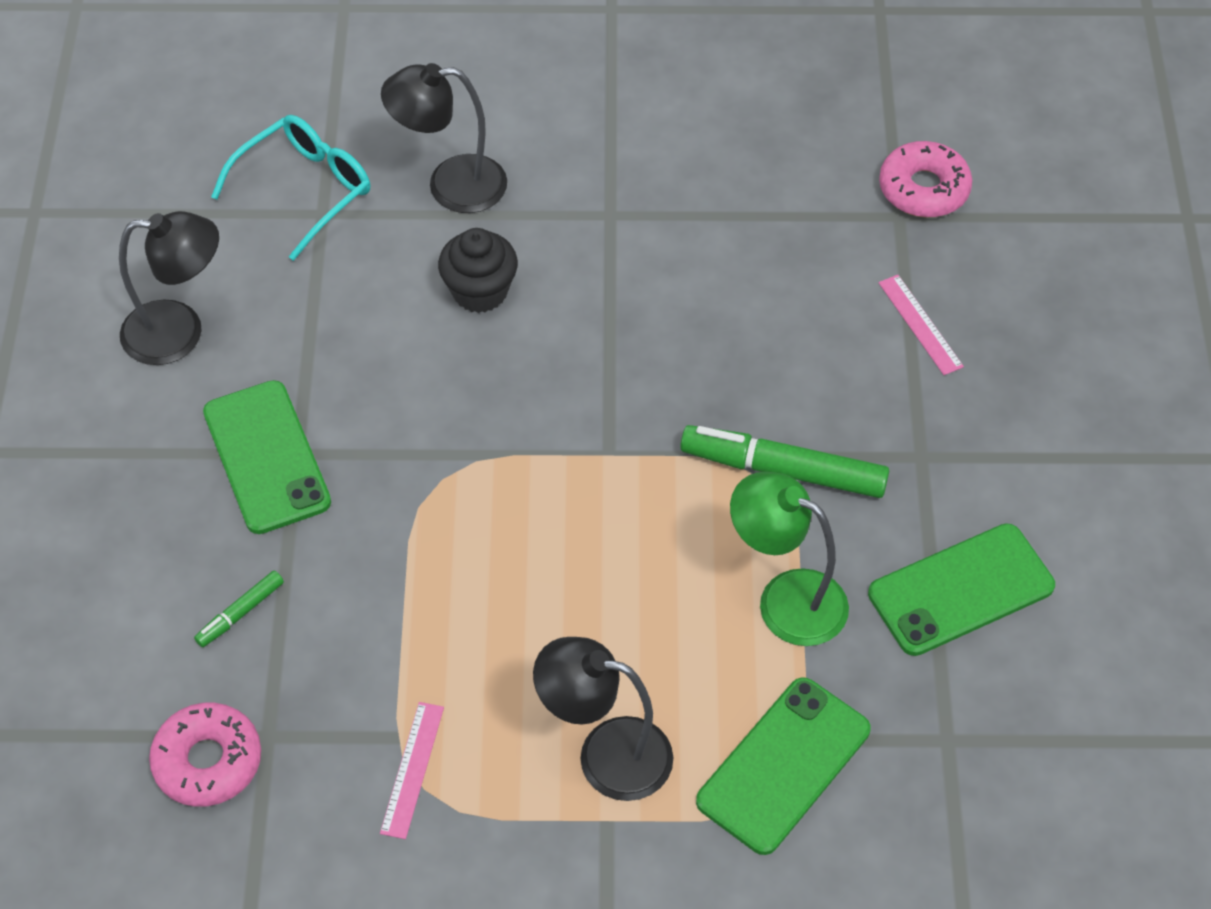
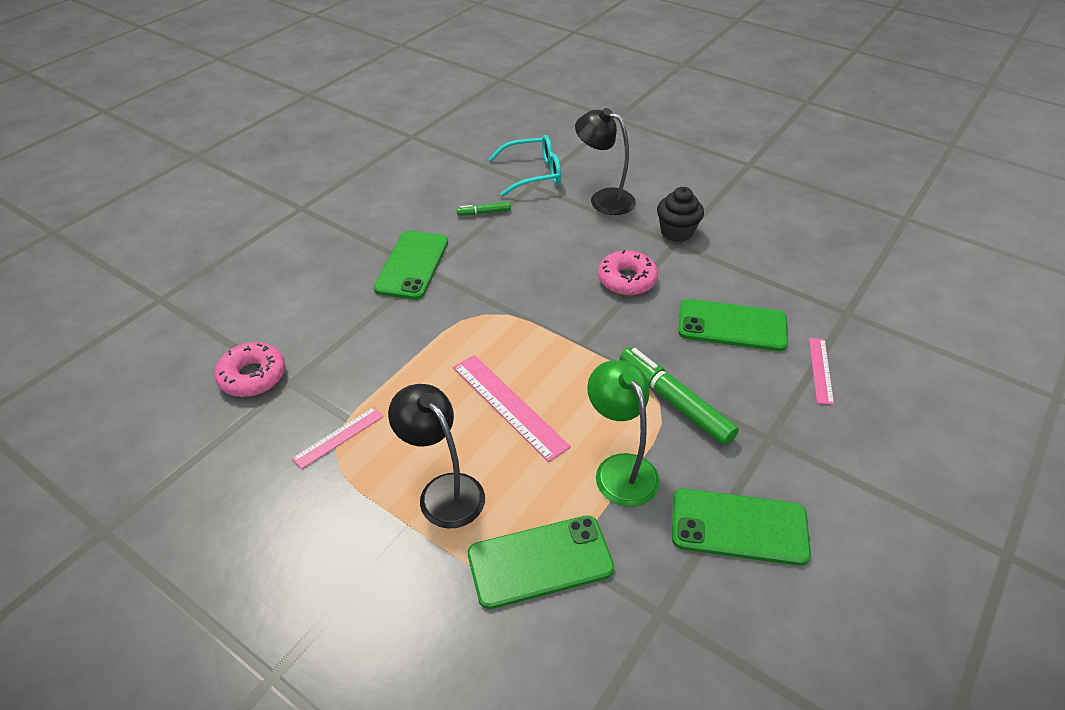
camera: 35 degrees right, 10 degrees down
black lamp [119,211,219,365] -> none
green marker [194,571,284,647] -> green marker moved to [457,202,511,216]
black cupcake [438,228,518,313] -> black cupcake moved to [657,187,704,242]
pink donut [879,141,972,218] -> pink donut moved to [598,250,658,295]
none -> pink ruler [453,355,571,462]
none -> green phone [678,299,788,351]

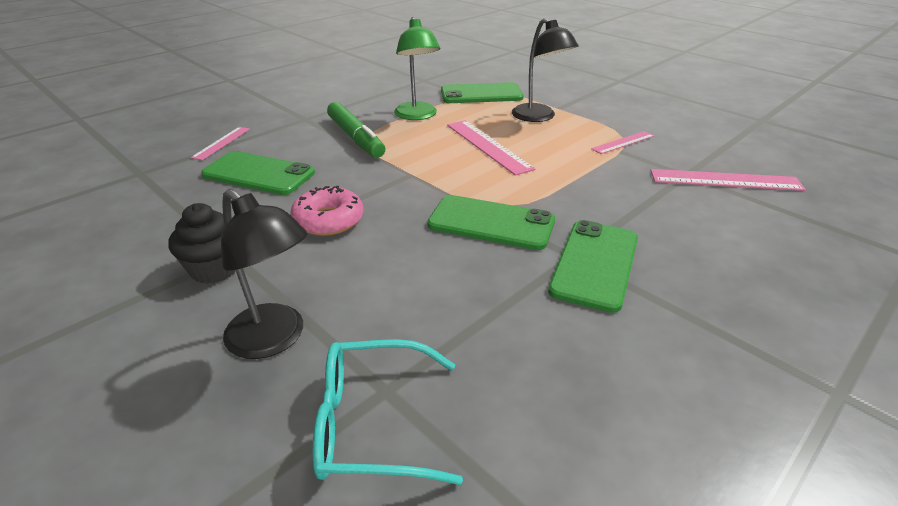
camera: 170 degrees left, 10 degrees down
pink donut [215,342,285,397] -> pink ruler [650,169,806,191]
green marker [457,202,511,216] -> none
green phone [672,488,811,566] -> green phone moved to [427,195,555,250]

